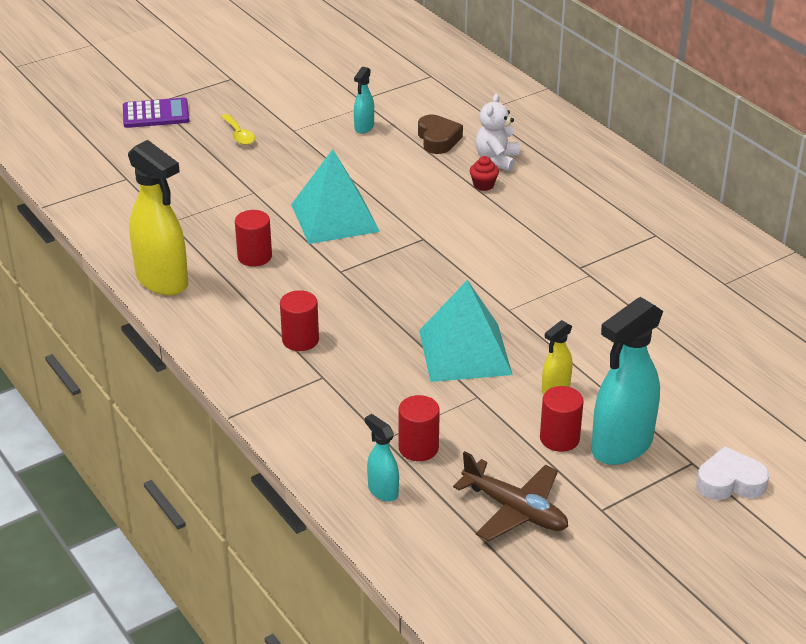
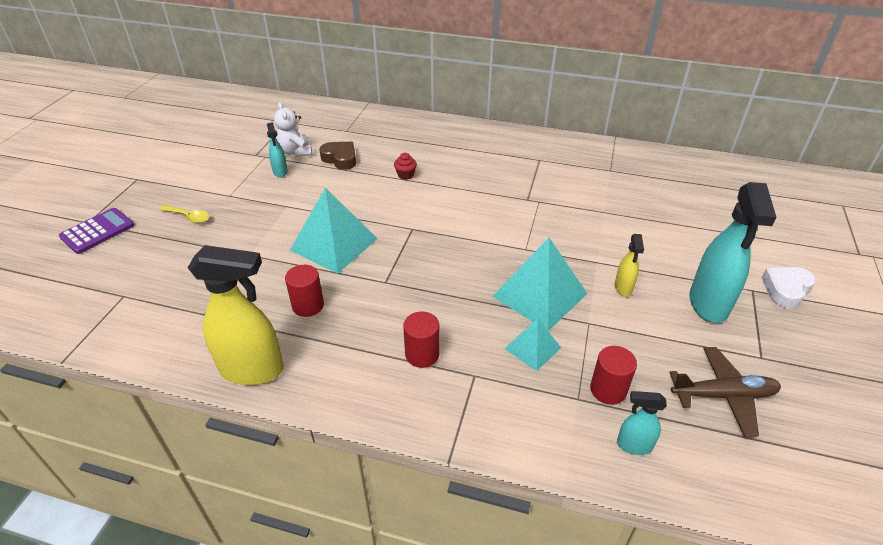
camera: 40 degrees left, 5 degrees up
white teddy bear [475,93,520,171] -> white teddy bear moved to [274,102,312,157]
red cylinder [540,386,584,452] -> none
none -> turquoise pyramid [505,318,561,371]

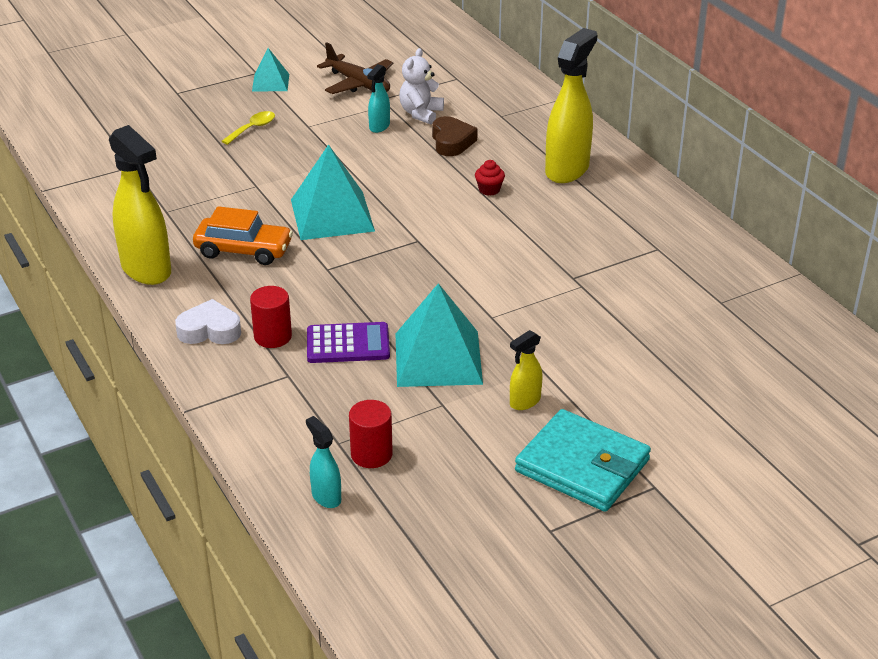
camera: 45 degrees right, 5 degrees down
purple calculator [59,208,134,254] -> purple calculator moved to [307,322,390,363]
yellow spoon [159,205,210,223] -> yellow spoon turned 120 degrees counterclockwise [222,111,275,145]
red cylinder [285,265,324,317] -> orange car [193,206,293,265]
turquoise pyramid [505,318,561,371] -> turquoise pyramid moved to [252,48,289,92]
brown plane [669,347,781,437] -> brown plane moved to [317,42,394,94]
turquoise spray bottle [689,182,776,323] -> turquoise wallet [515,409,651,512]
white heart [762,267,816,309] -> white heart moved to [175,299,241,344]
none -> yellow spray bottle [545,28,597,183]

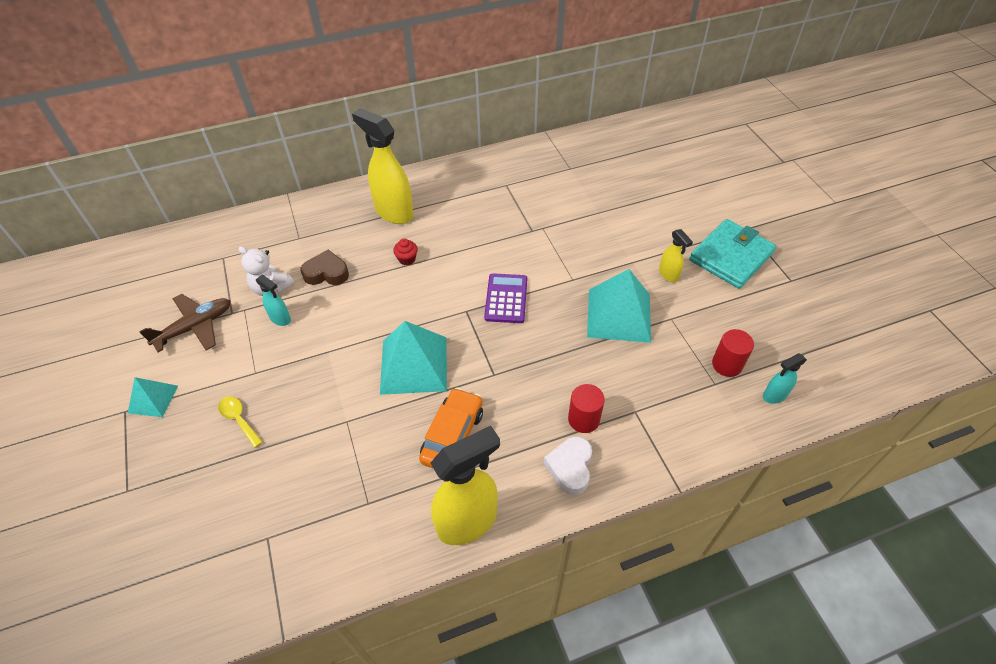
camera: 80 degrees left, 15 degrees up
purple calculator [307,322,390,363] -> purple calculator moved to [484,273,527,323]

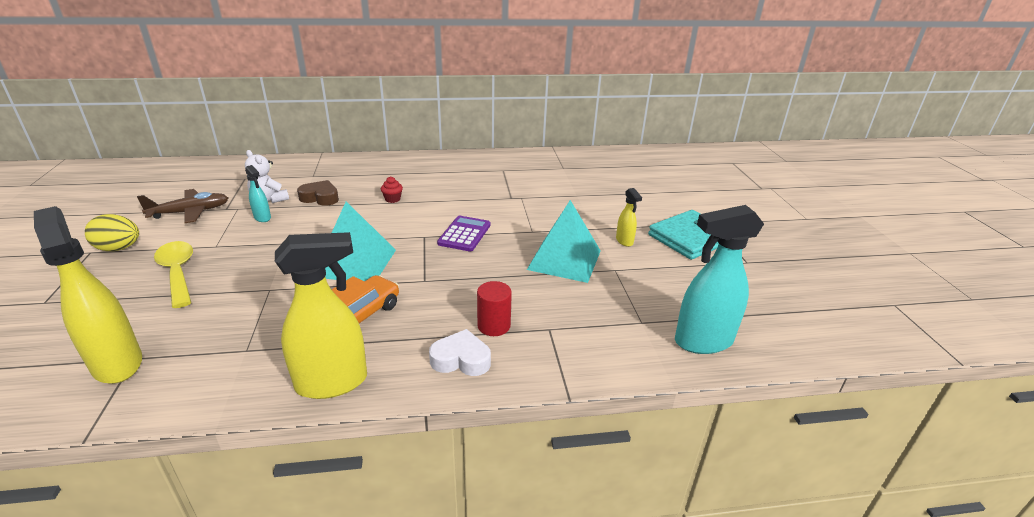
camera: 10 degrees right, 20 degrees down
turquoise pyramid [128,377,178,417] -> yellow egg [85,214,139,251]
yellow spoon [218,396,263,448] -> yellow spoon [154,241,193,308], size x1.72
yellow spray bottle [352,108,414,224] -> yellow spray bottle moved to [34,206,142,384]
white heart [543,436,592,495] -> white heart turned 75 degrees clockwise [429,329,491,376]
red cylinder [712,329,754,377] -> none
turquoise spray bottle [763,354,807,404] -> turquoise spray bottle [675,205,764,354], size x2.05

